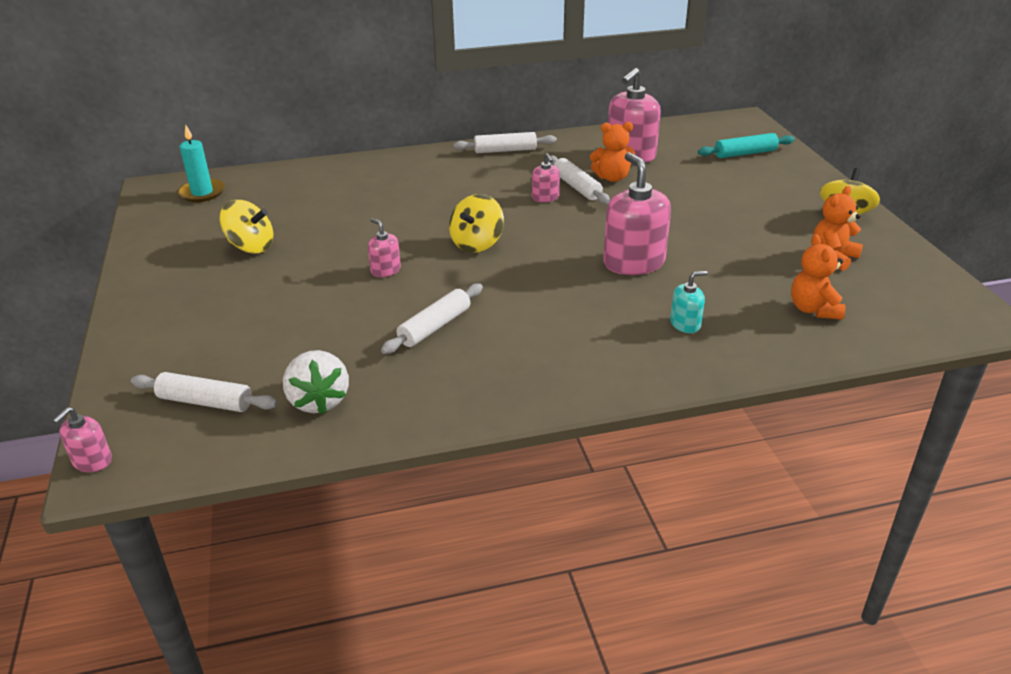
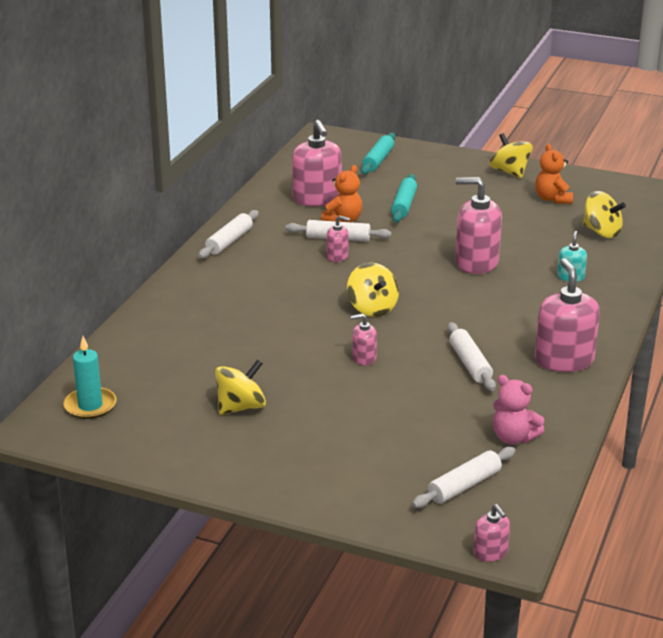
camera: 55 degrees left, 5 degrees down
white strawberry [283,350,349,414] -> pink teddy bear [493,375,544,444]
orange teddy bear [791,234,846,320] -> yellow spinning top [583,191,626,238]
none -> turquoise rolling pin [391,174,417,223]
none -> pink soap dispenser [535,258,600,372]

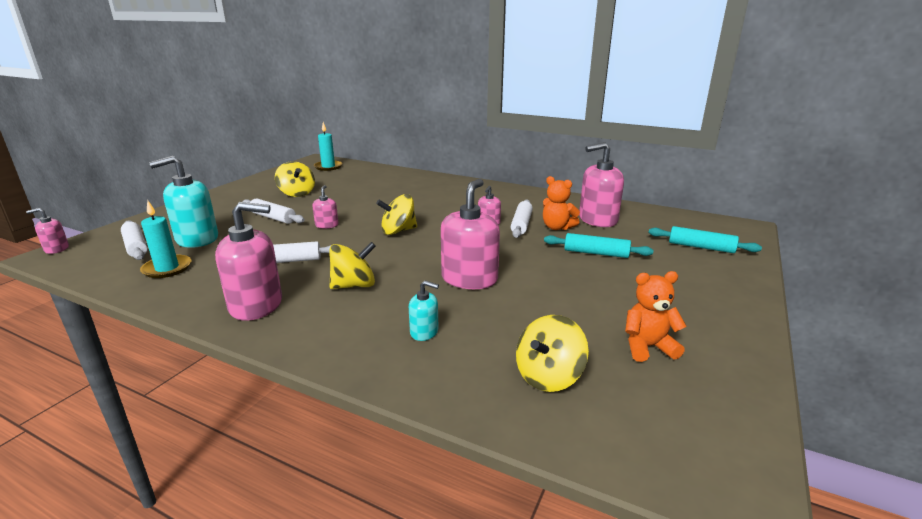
camera: 95 degrees right, 5 degrees down
white rolling pin [198,210,259,258] -> white rolling pin moved to [242,198,305,224]
yellow spinning top [490,133,533,178] -> yellow spinning top moved to [329,242,376,289]
pink teddy bear [493,375,544,444] -> turquoise candle [140,200,191,278]
none -> turquoise soap dispenser [149,156,218,248]

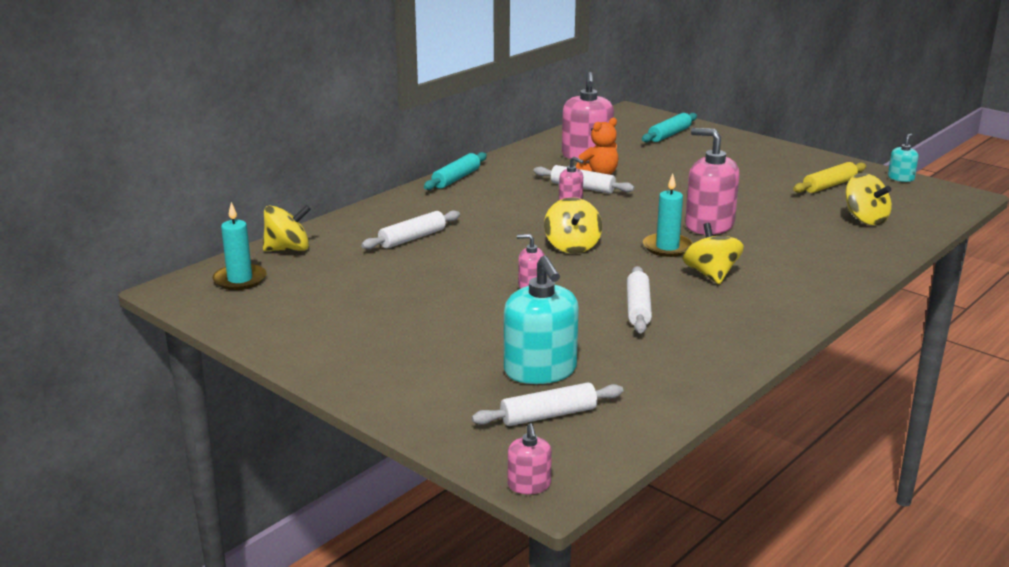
camera: 75 degrees left, 0 degrees up
turquoise candle [140,200,191,278] -> turquoise candle moved to [643,174,693,257]
pink soap dispenser [215,202,282,321] -> none
white rolling pin [242,198,305,224] -> white rolling pin moved to [361,210,460,249]
yellow spinning top [275,161,315,197] -> yellow spinning top moved to [263,205,311,251]
turquoise soap dispenser [409,281,439,341] -> turquoise soap dispenser moved to [888,133,919,182]
turquoise rolling pin [544,233,654,258] -> turquoise rolling pin moved to [424,152,487,190]
orange teddy bear [625,271,687,362] -> yellow rolling pin [793,162,866,193]

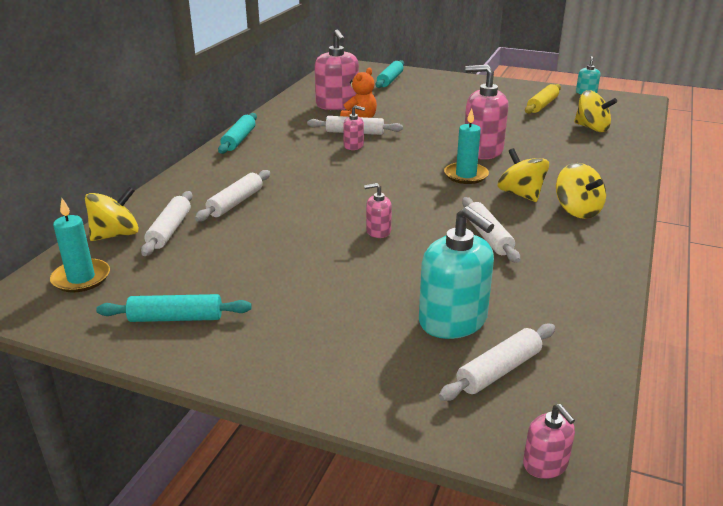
camera: 20 degrees left, 5 degrees up
yellow spinning top [544,197,602,254] -> yellow spinning top moved to [556,163,606,219]
none -> turquoise rolling pin [96,294,252,322]
none -> white rolling pin [141,191,193,256]

